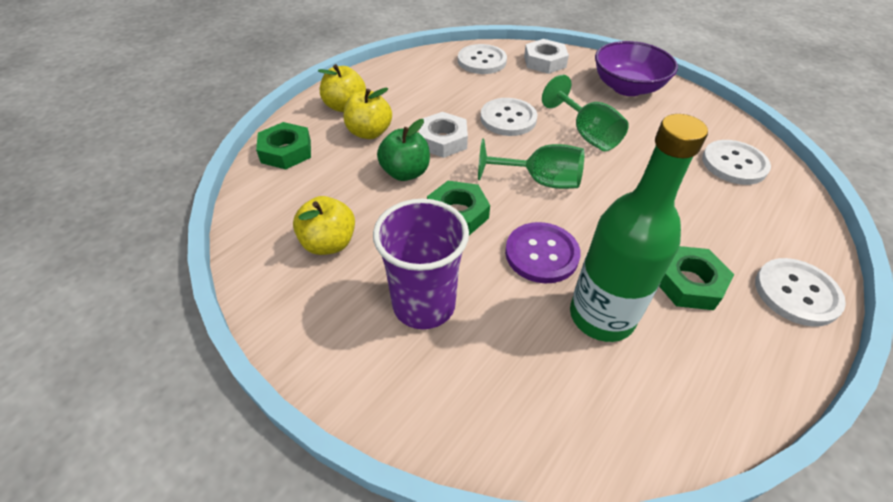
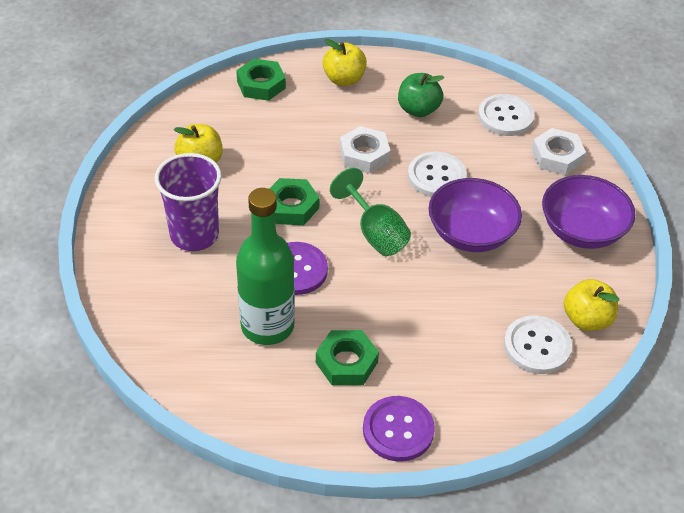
camera: 50 degrees right, 0 degrees up
yellow apple [344,87,392,139] -> yellow apple moved to [564,279,619,331]
green apple [377,119,430,181] -> green apple moved to [398,73,444,117]
green goblet [542,75,629,151] -> purple bowl [429,178,522,252]
white button [755,258,846,327] -> purple button [363,396,435,462]

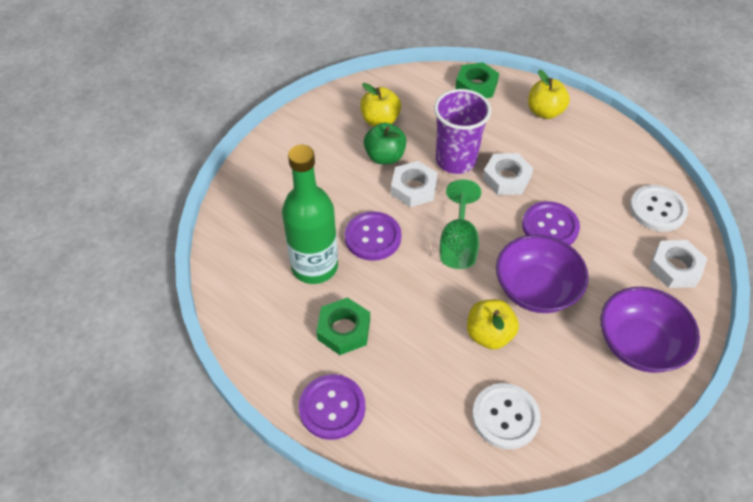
camera: 40 degrees right, 5 degrees up
purple cup [155,153,222,251] -> purple cup moved to [434,89,491,174]
green nut [269,178,320,225] -> white nut [391,161,438,207]
green apple [398,73,444,117] -> green apple moved to [364,123,406,164]
white button [408,152,467,197] -> purple button [522,201,580,245]
yellow apple [564,279,619,331] -> yellow apple moved to [467,299,519,349]

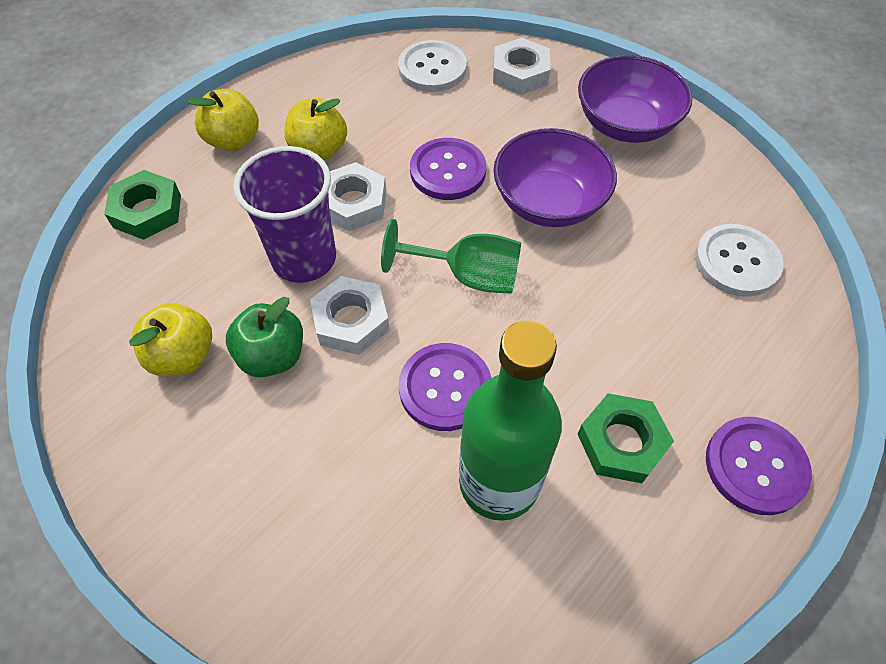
camera: 85 degrees left, 5 degrees up
yellow apple [467,299,519,349] -> yellow apple moved to [284,98,347,160]

